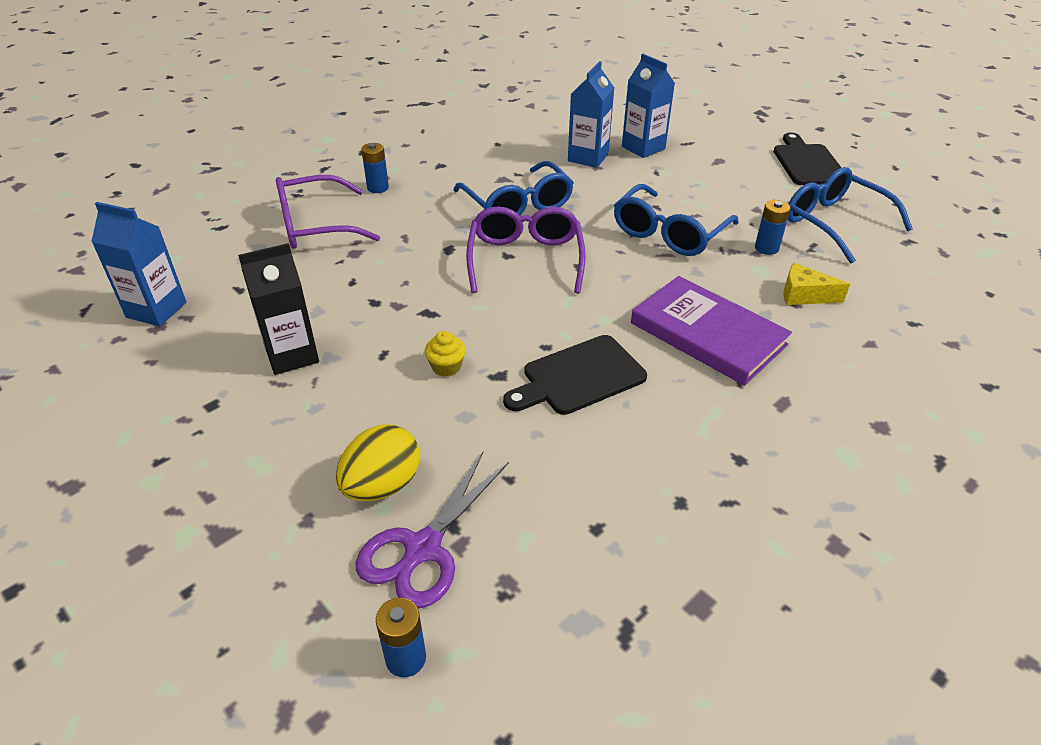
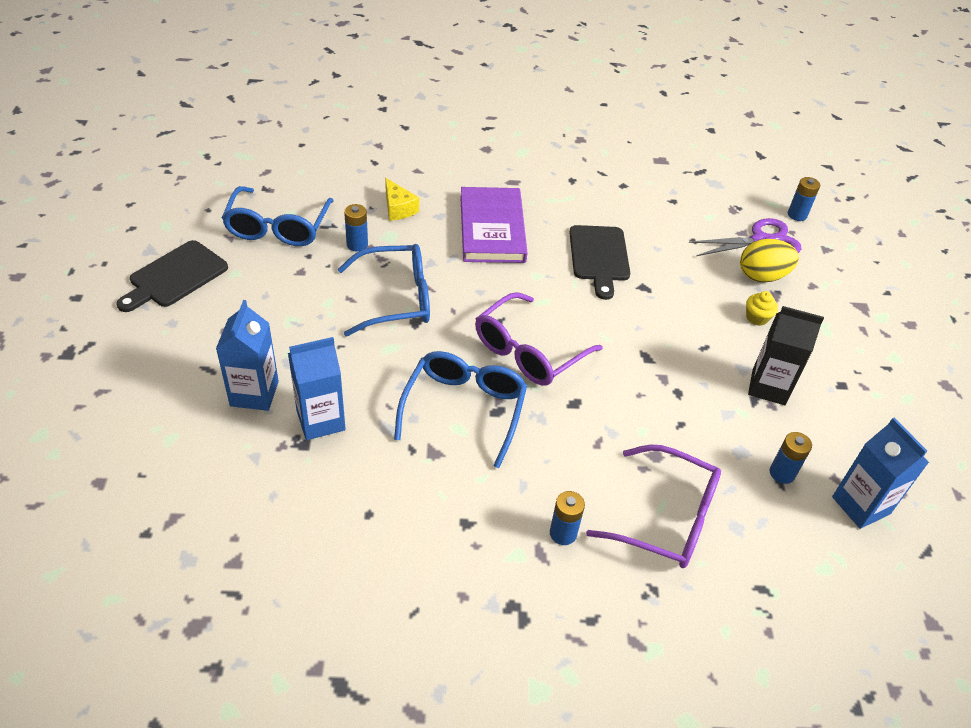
camera: 140 degrees left, 5 degrees up
yellow cupcake [425,331,466,377] -> yellow cupcake moved to [746,291,778,326]
black cutting board [503,335,647,415] -> black cutting board turned 75 degrees clockwise [569,225,630,300]
none -> blue battery [770,432,812,484]

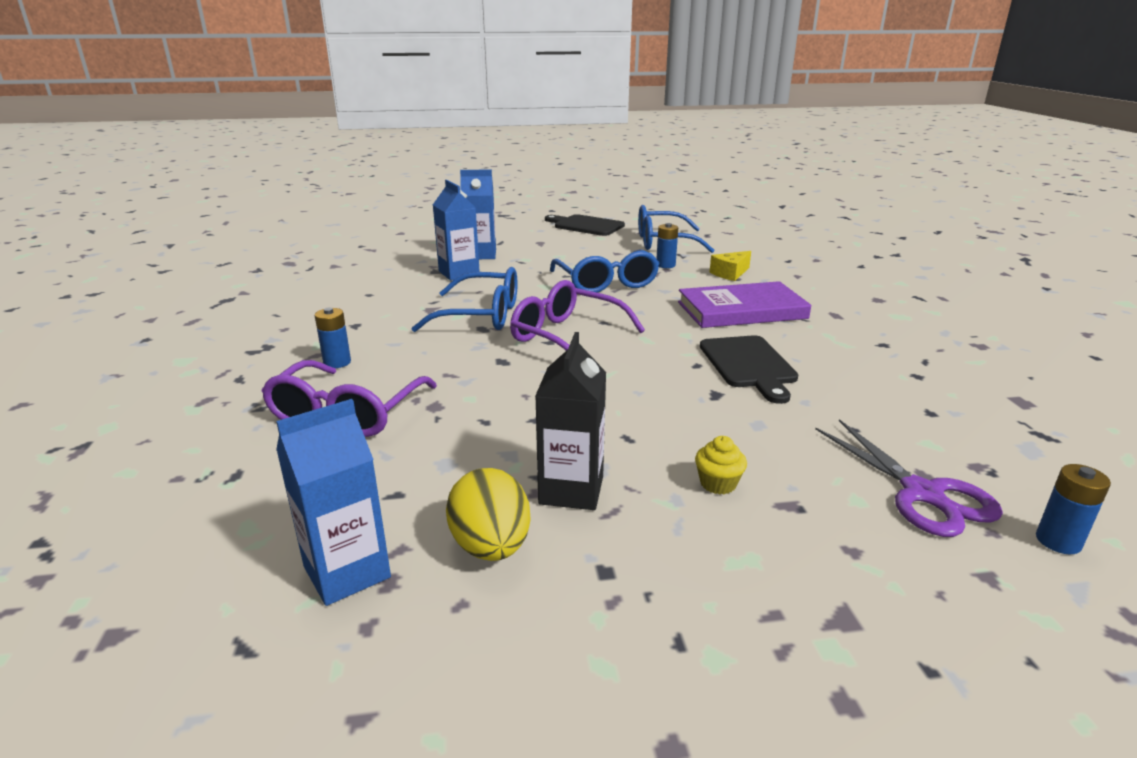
camera: 85 degrees right, 20 degrees down
black cutting board [569,225,630,300] -> black cutting board turned 90 degrees counterclockwise [700,335,798,404]
yellow egg [740,239,799,282] -> yellow egg moved to [446,468,531,561]
blue battery [770,432,812,484] -> none

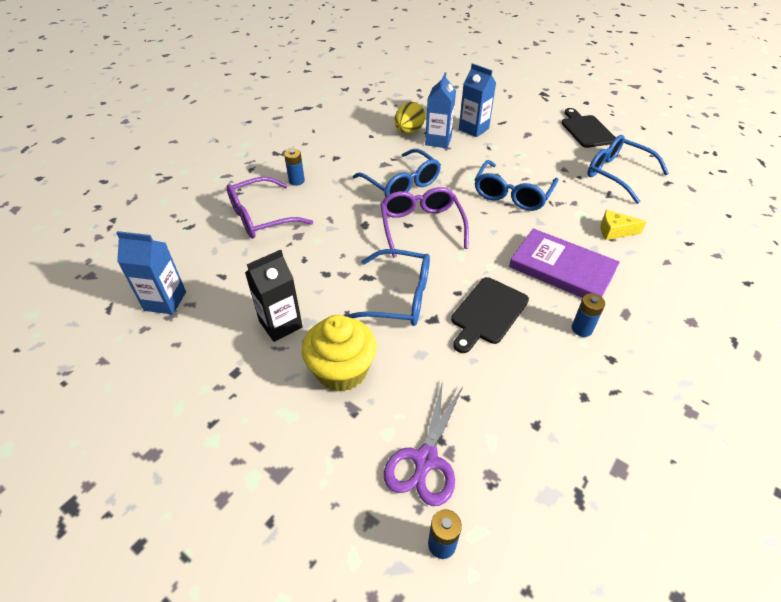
camera: 45 degrees right, 20 degrees up
yellow egg [446,468,531,561] -> yellow egg moved to [394,102,425,134]
blue battery [656,223,678,268] -> blue battery moved to [572,293,605,337]
yellow cupcake [695,436,747,495] -> yellow cupcake [302,315,376,392], size x2.26
none -> blue glasses [345,249,430,326]

